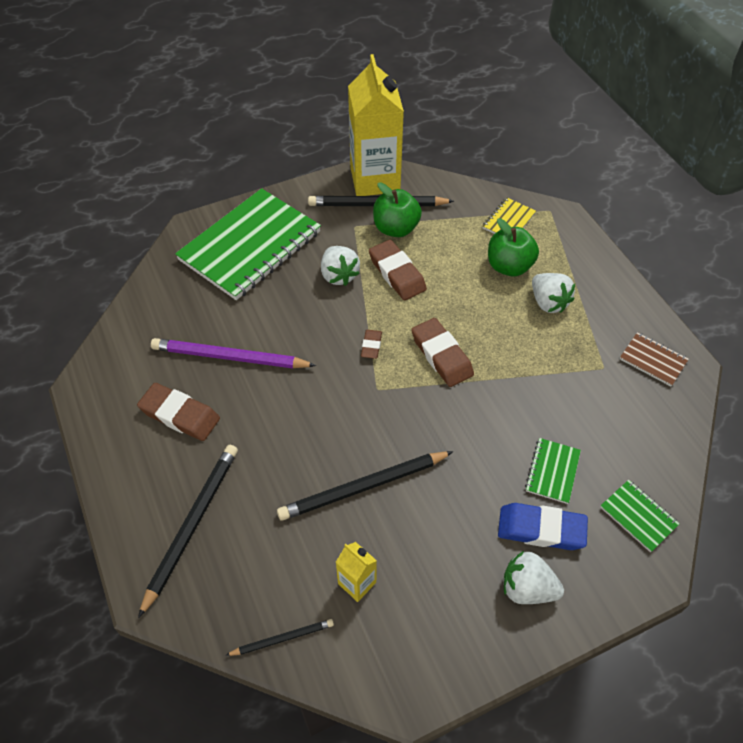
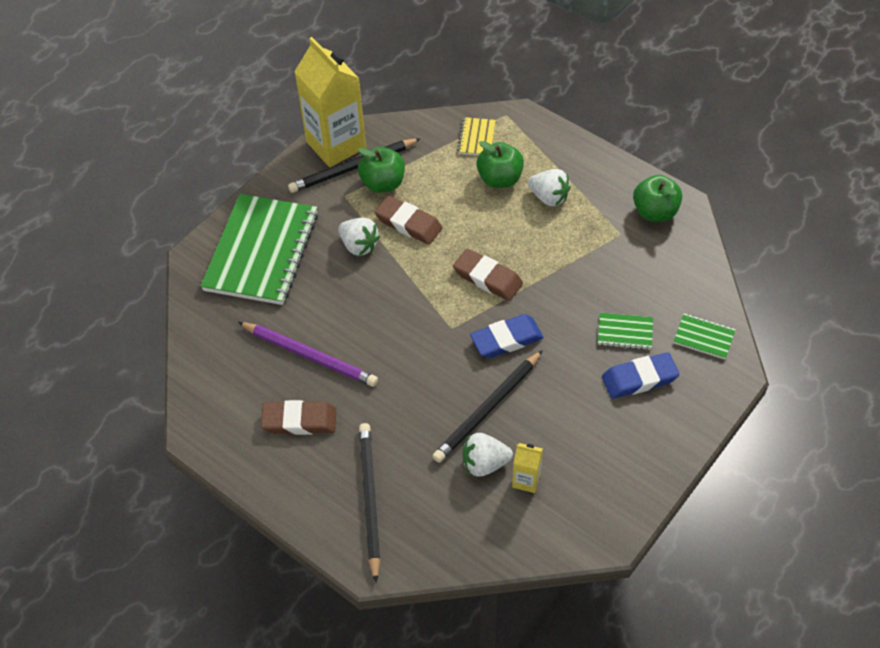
camera: 25 degrees left, 0 degrees up
purple pencil [151,338,316,368] -> purple pencil turned 135 degrees counterclockwise [238,322,378,387]
black pencil [225,619,334,656] -> none
brown eraser [361,330,382,359] -> none
white strawberry [504,551,564,604] -> white strawberry moved to [463,433,513,477]
green notebook [525,438,581,504] -> green notebook turned 75 degrees counterclockwise [598,313,653,350]
brown notebook [620,332,689,386] -> green apple [633,175,682,222]
none -> blue eraser [470,314,544,358]

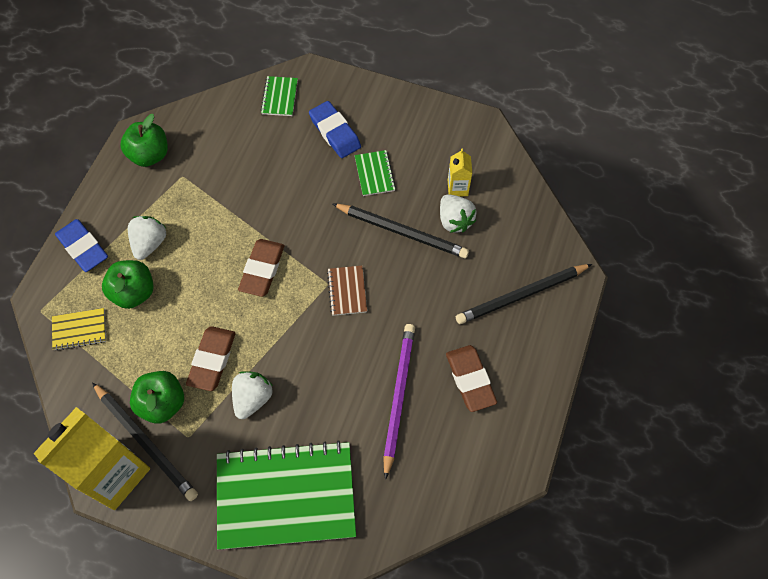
camera: 110 degrees left, 10 degrees up
blue eraser [470,314,544,358] -> blue eraser moved to [55,219,108,272]
green notebook [598,313,653,350] -> green notebook moved to [355,150,396,196]
none -> brown notebook [327,266,367,316]

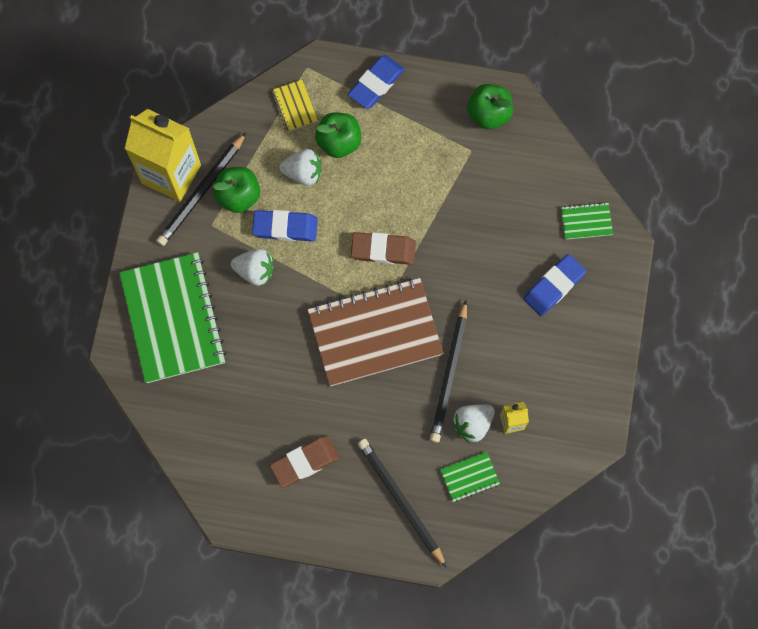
camera: 80 degrees right, 10 degrees up
white strawberry [128,216,167,260] -> white strawberry moved to [279,149,322,186]
brown eraser [186,326,236,391] -> blue eraser [252,210,318,241]
brown notebook [327,266,367,316] -> brown notebook [308,278,443,386], size x2.39
green notebook [355,150,396,196] -> green notebook moved to [440,452,500,502]
purple pencil [383,324,415,480] -> none

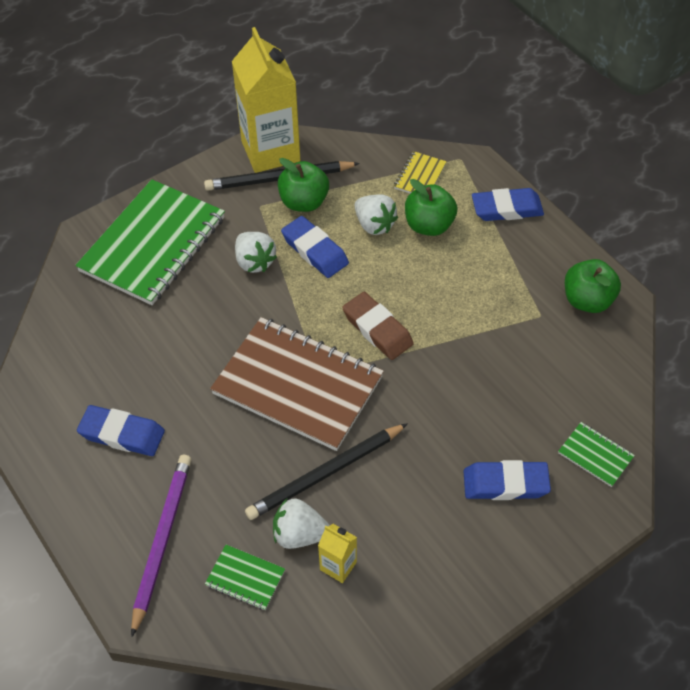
camera: 45 degrees right, 20 degrees down
brown eraser [269,436,339,488] -> blue eraser [77,405,165,456]
black pencil [358,439,447,568] -> purple pencil [131,455,191,637]

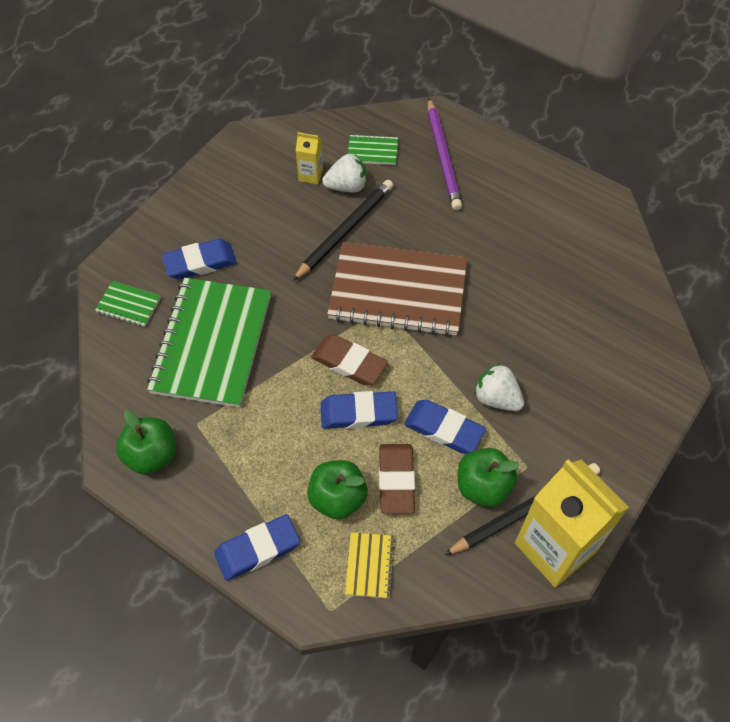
camera: 160 degrees right, 5 degrees up
green notebook [75,179,225,305] -> green notebook moved to [147,278,271,408]
blue eraser [77,405,165,456] -> blue eraser moved to [321,391,398,429]
white strawberry [355,194,398,235] -> brown eraser [379,444,415,514]

